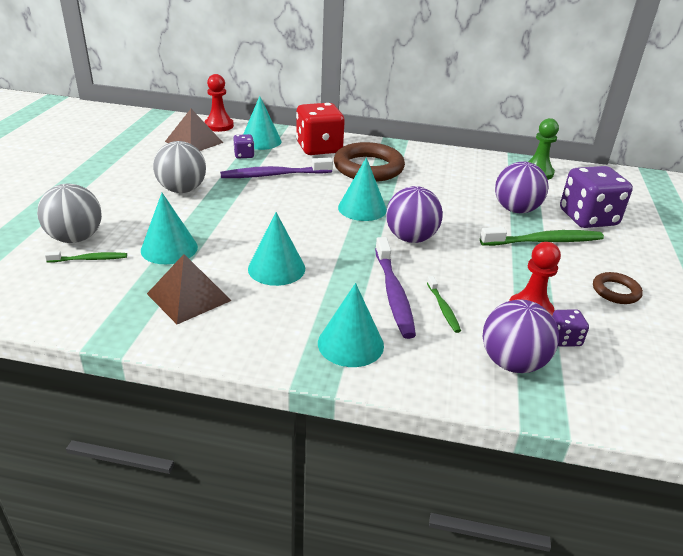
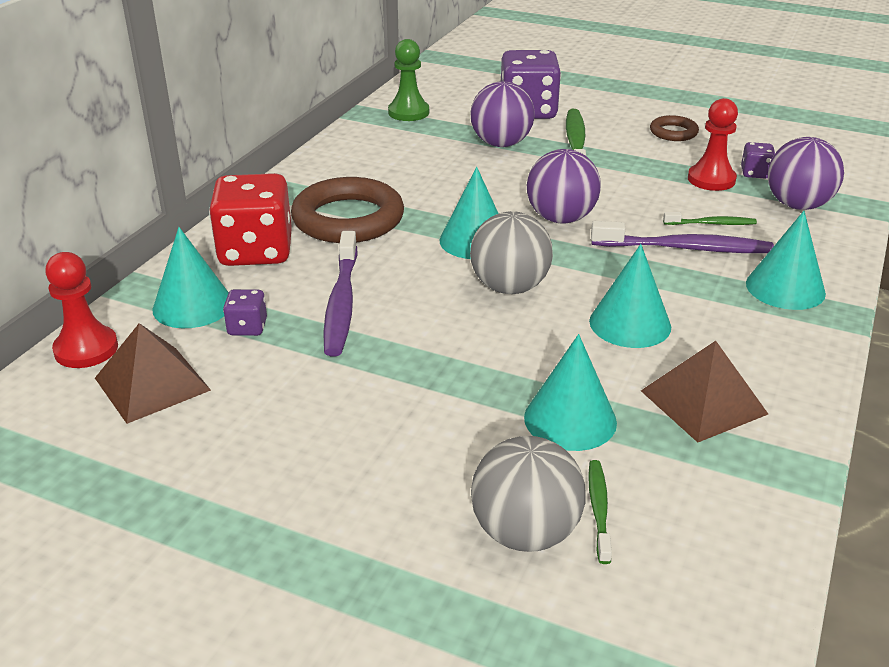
camera: 75 degrees left, 0 degrees up
grey ball [153,141,206,193] -> grey ball moved to [470,211,553,294]

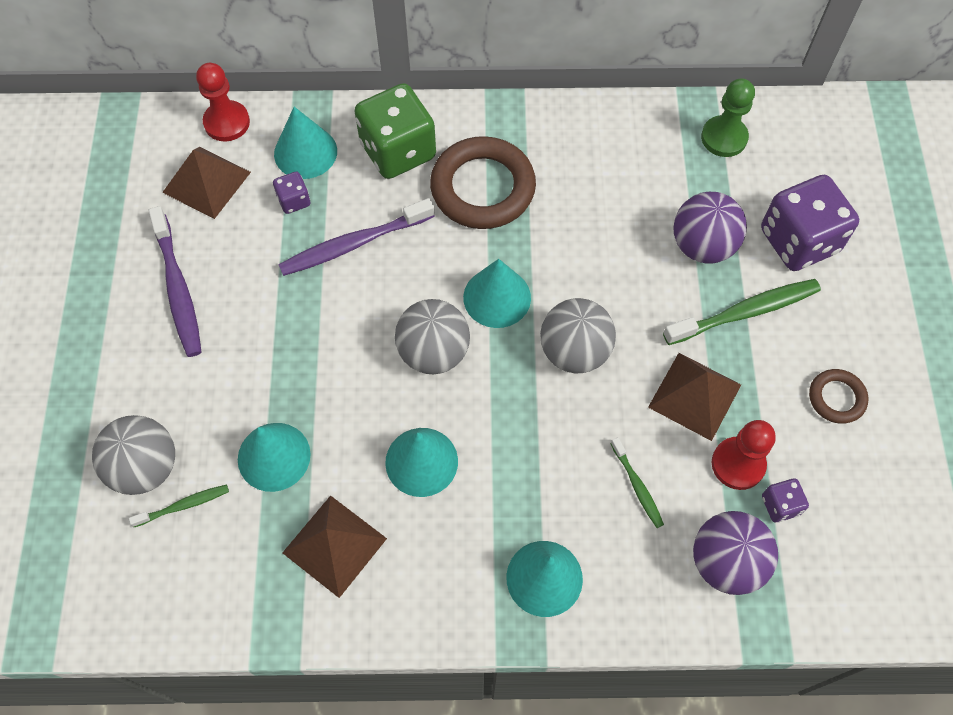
camera: 65 degrees right, 30 degrees up
red dice [209,173,292,266] -> green dice [354,83,436,179]
purple ball [527,149,601,224] -> grey ball [540,298,616,373]
purple toothbrush [591,221,774,253] -> purple toothbrush moved to [149,206,201,357]
none -> brown pyramid [648,353,741,441]

